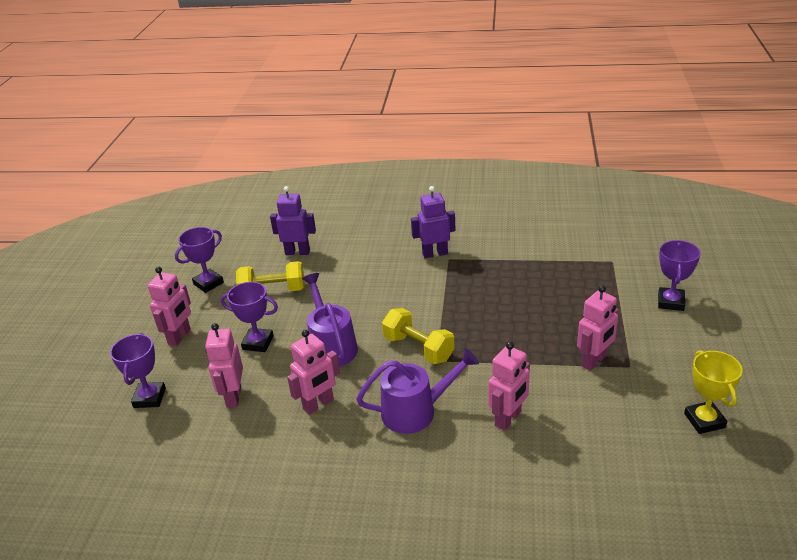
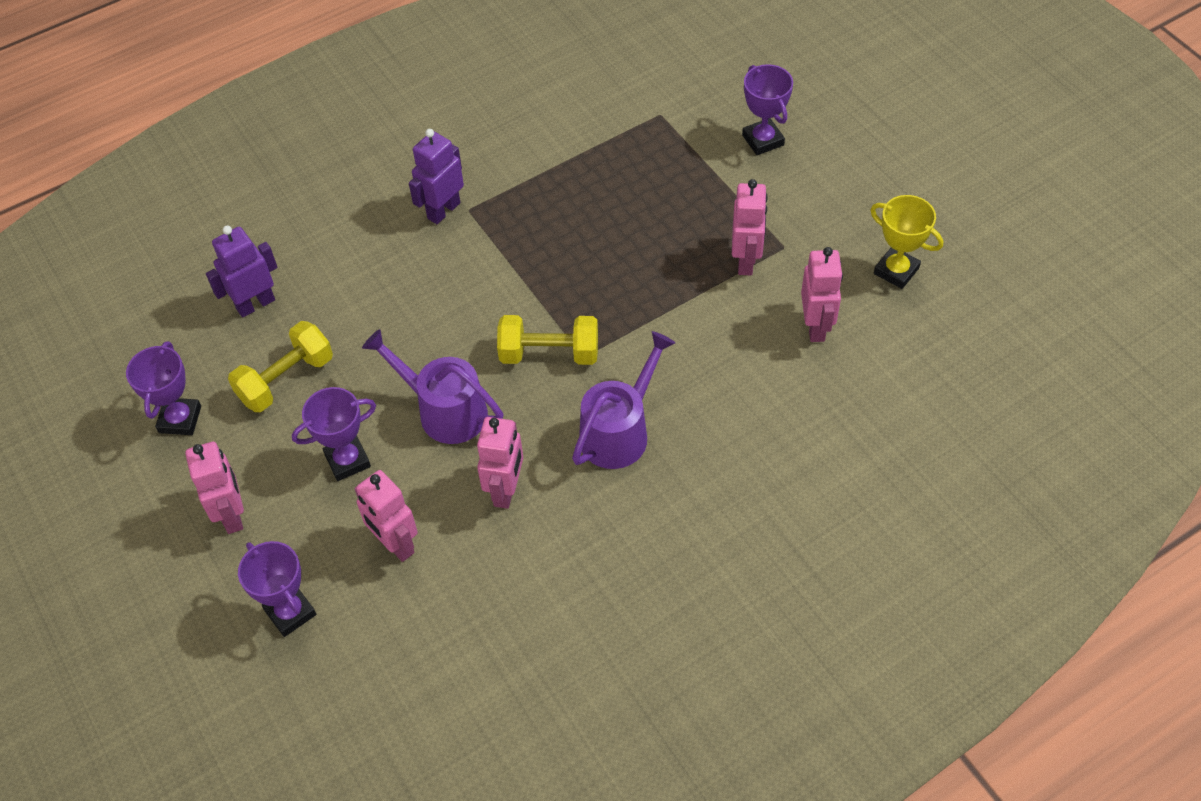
camera: 40 degrees left, 20 degrees up
pink robot [489,342,530,431] -> pink robot moved to [801,247,843,342]

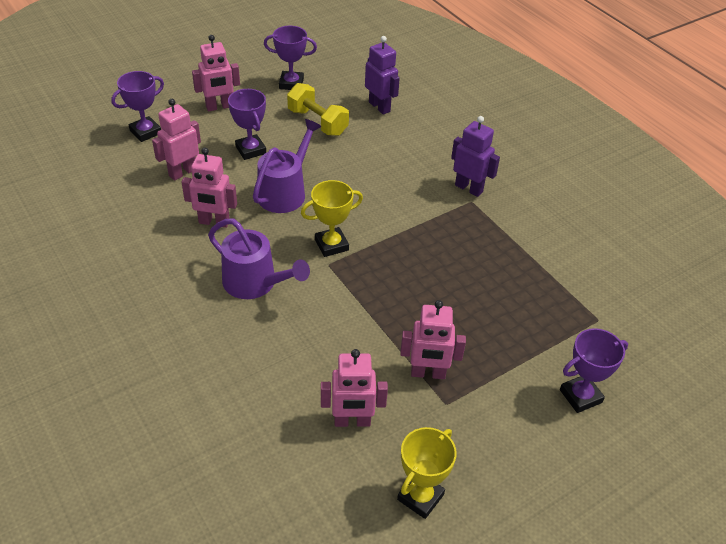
camera: 85 degrees right, 10 degrees down
yellow dumbbell [497,315,598,365] -> yellow trophy [301,180,363,257]

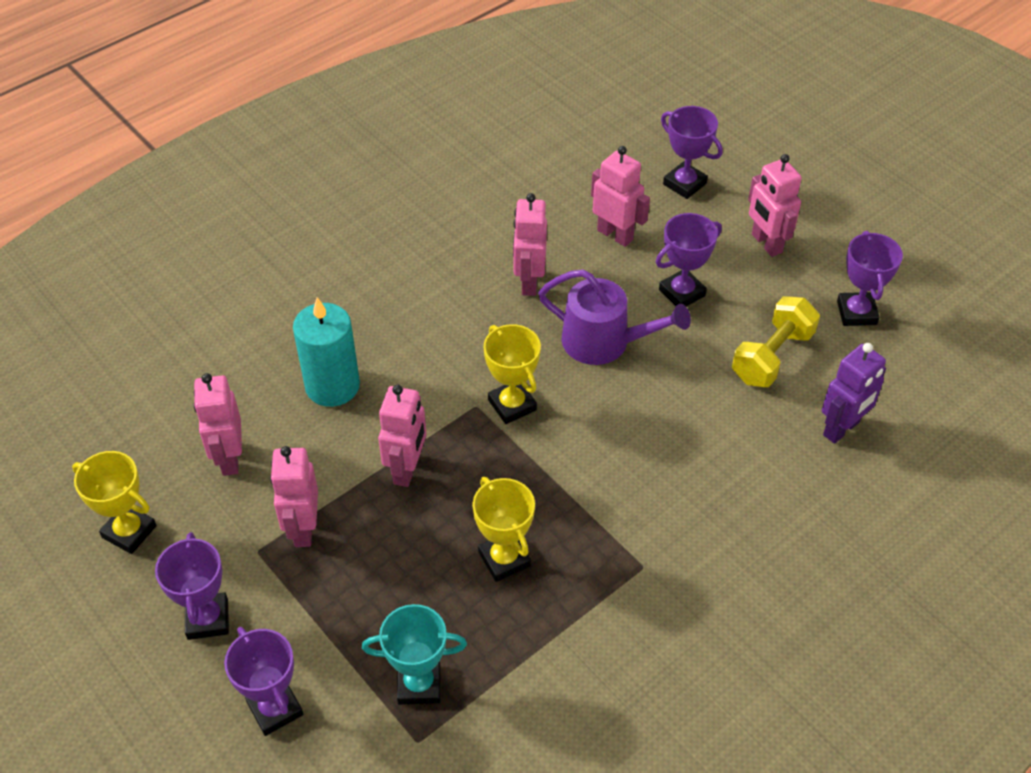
camera: 85 degrees right, 5 degrees up
purple watering can [208,219,310,299] -> none
purple robot [451,116,500,197] -> none
none -> purple trophy [155,532,229,640]
none -> turquoise candle [293,297,360,407]
none -> turquoise trophy [362,604,467,705]
none -> pink robot [378,384,427,487]
none -> yellow trophy [472,477,535,582]

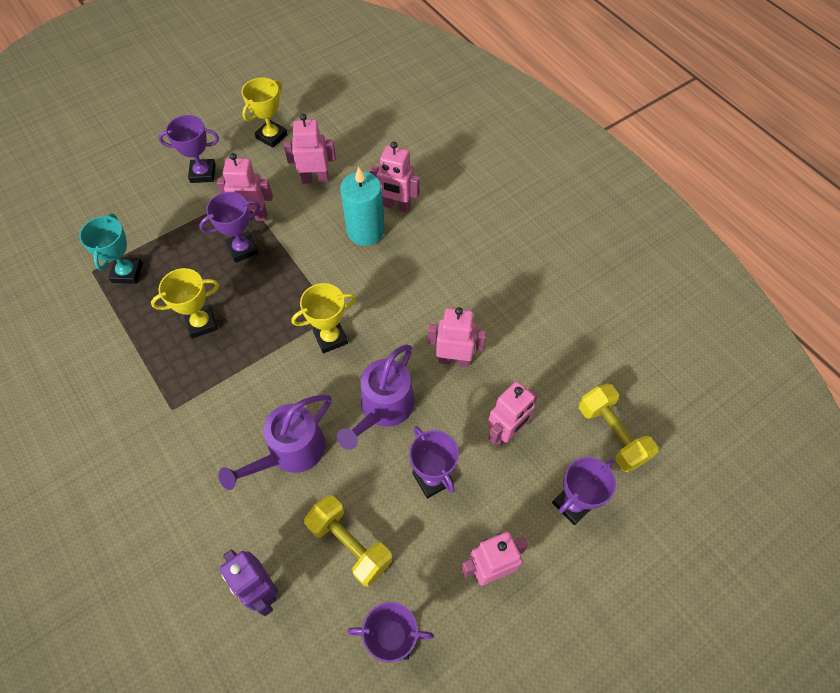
camera: 95 degrees right, 10 degrees up
purple trophy [224,627,303,736] -> purple trophy moved to [199,192,261,263]
pink robot [378,384,427,487] -> pink robot moved to [370,142,419,213]
none -> purple watering can [219,395,331,490]
none -> yellow dumbbell [579,383,658,472]

